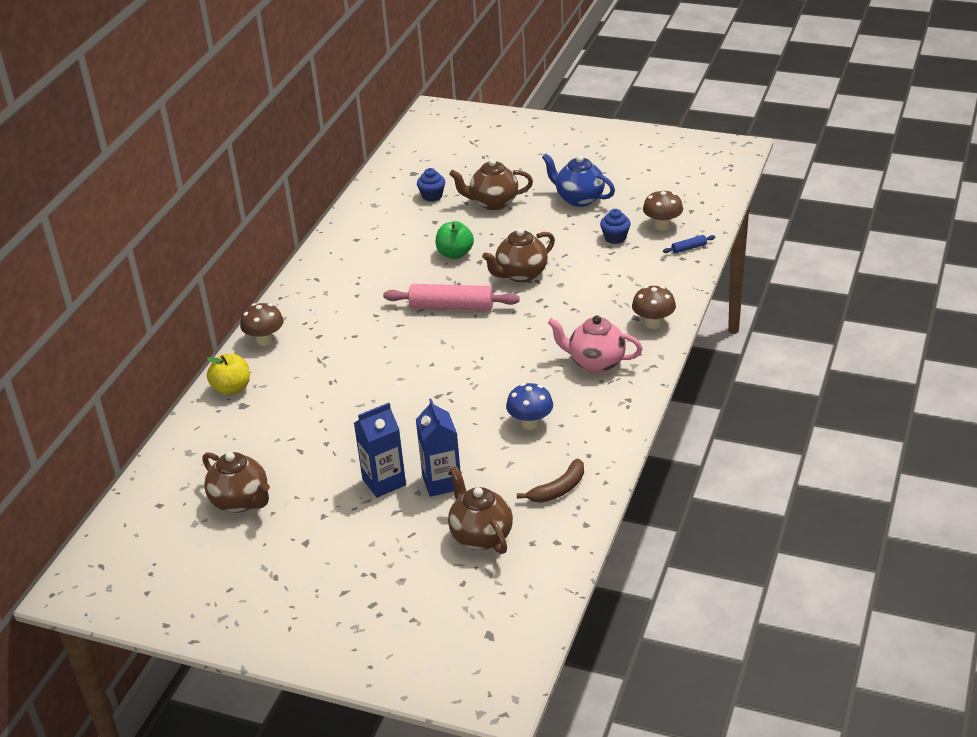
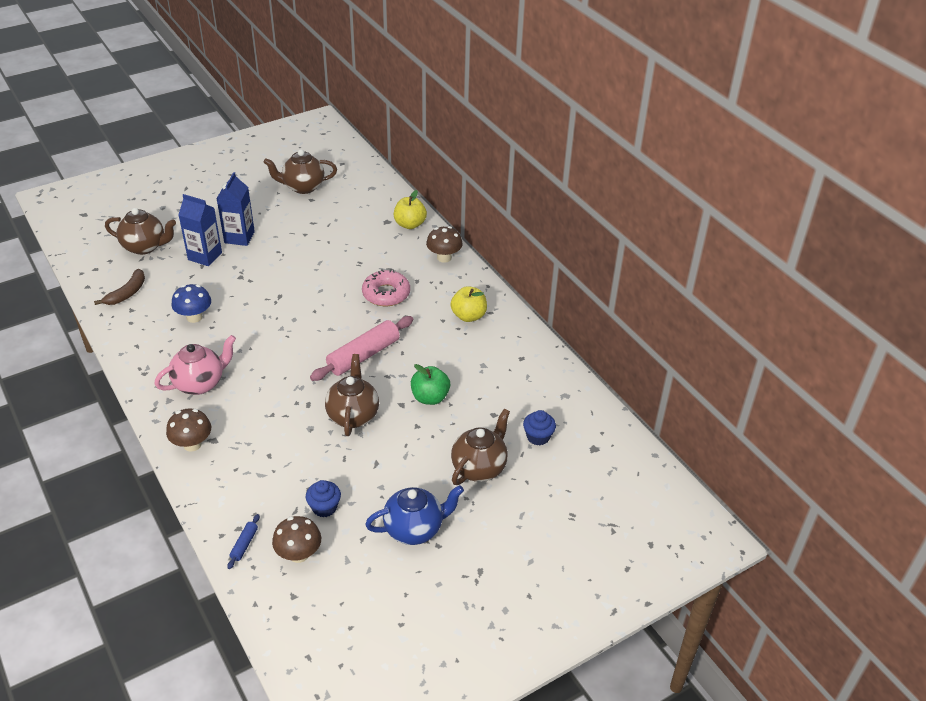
camera: 125 degrees right, 5 degrees up
brown banana [517,459,584,503] -> brown banana turned 150 degrees counterclockwise [94,269,145,305]
none -> pink donut [362,269,410,306]
none -> yellow apple [451,286,487,322]

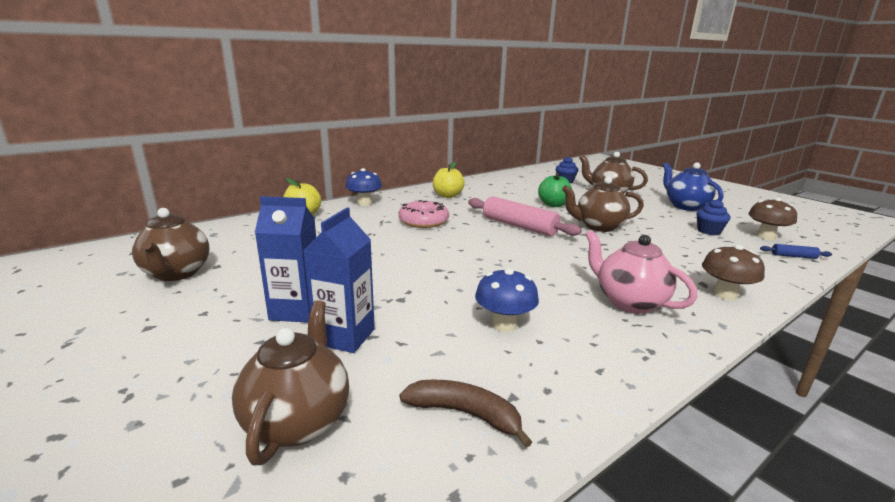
camera: 95 degrees left, 20 degrees down
brown mushroom [426,226,463,263] -> blue mushroom [345,168,382,206]

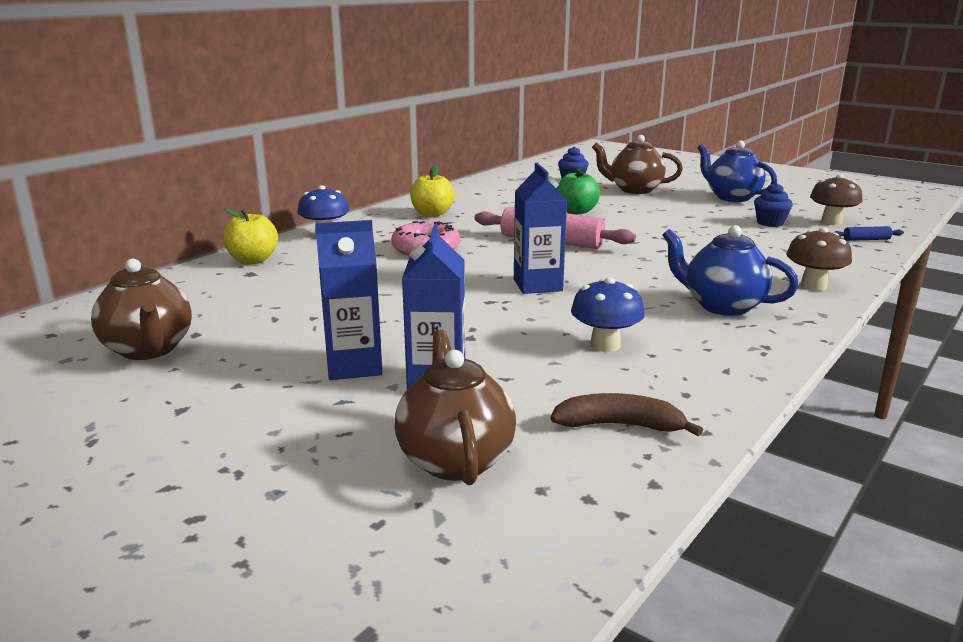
camera: 15 degrees left, 0 degrees up
brown teapot [562,176,644,232] -> none
pink teapot [585,230,697,314] -> blue teapot [663,225,799,316]
none -> blue carton [514,163,567,294]

